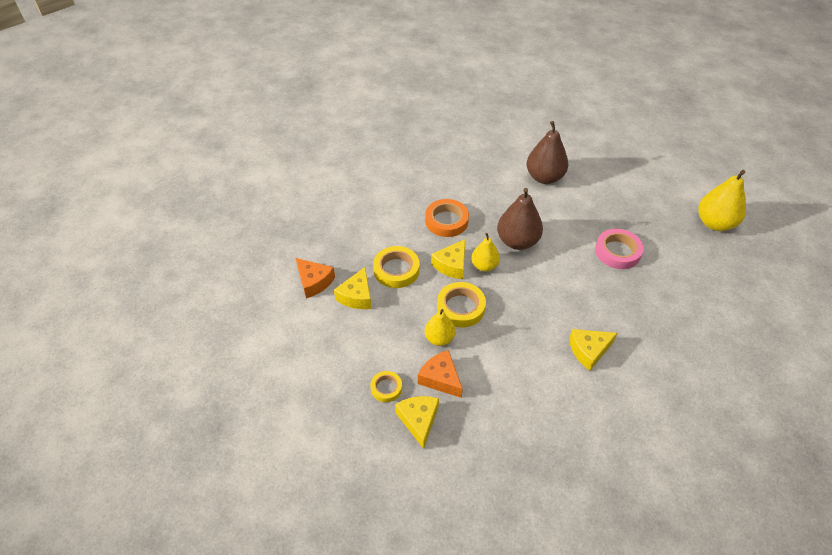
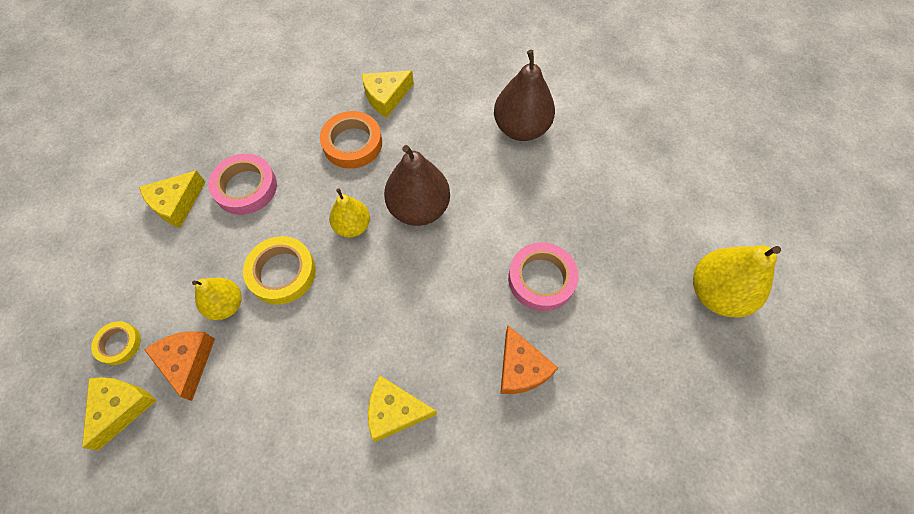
camera: 25 degrees right, 15 degrees up
orange cheese [296,258,335,298] -> orange cheese moved to [500,325,558,394]
yellow tape [373,246,420,288] -> pink tape [208,154,277,215]
yellow cheese [431,239,465,279] -> yellow cheese moved to [362,70,414,118]

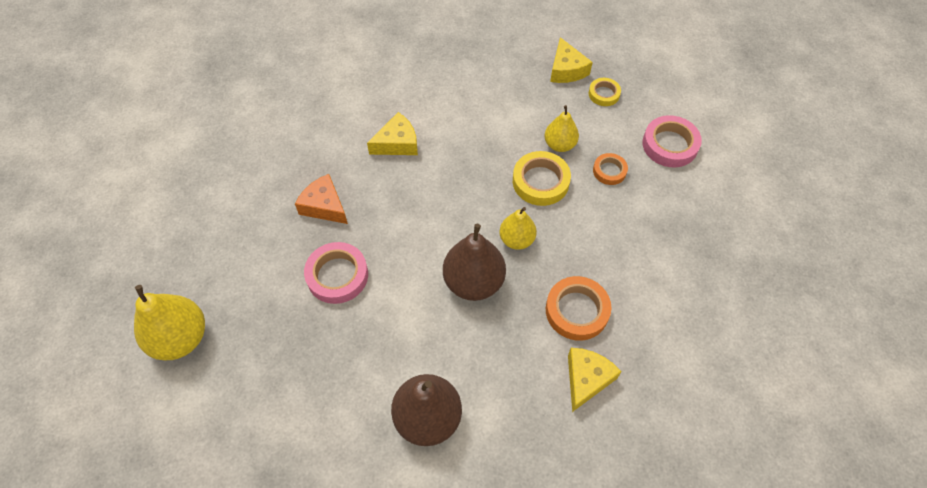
camera: 150 degrees right, 5 degrees down
yellow cheese [139,170,205,228] -> none
orange cheese [144,331,215,401] -> none
pink tape [208,154,277,215] -> pink tape moved to [642,115,702,168]
none -> orange tape [593,153,628,185]

